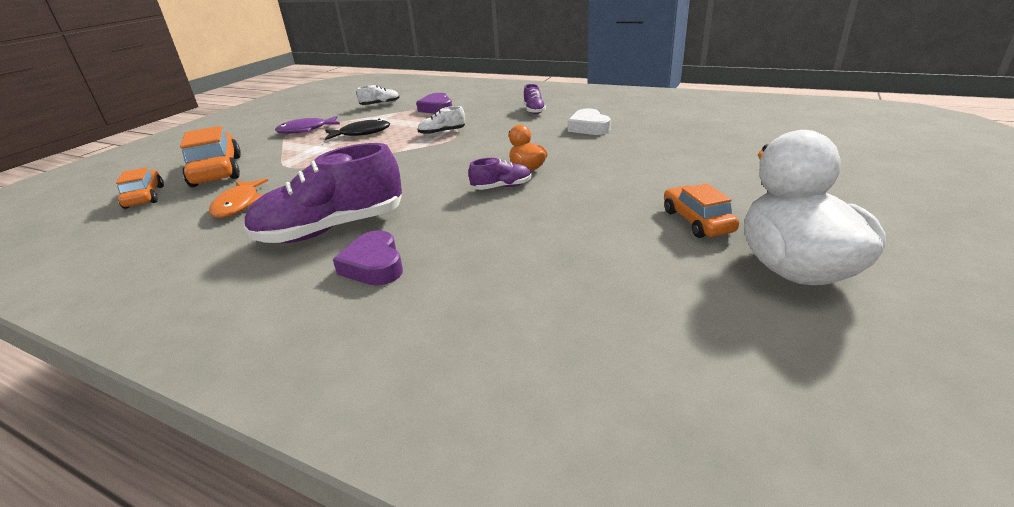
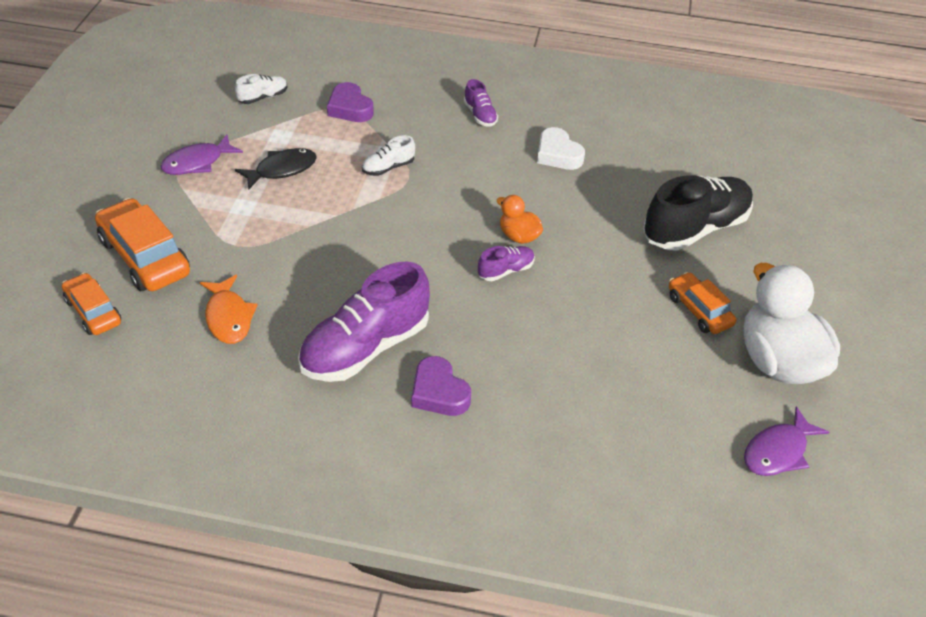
camera: 20 degrees left, 15 degrees up
none -> black shoe [643,175,753,251]
none -> purple fish [744,407,829,476]

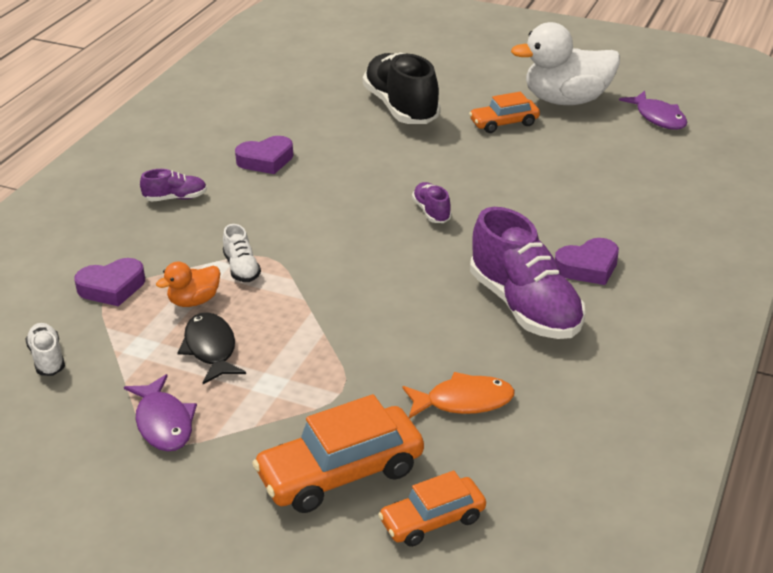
camera: 75 degrees left, 10 degrees down
orange duck [497,195,543,244] -> orange duck moved to [156,262,220,307]
white heart [537,127,585,170] -> purple heart [235,136,294,174]

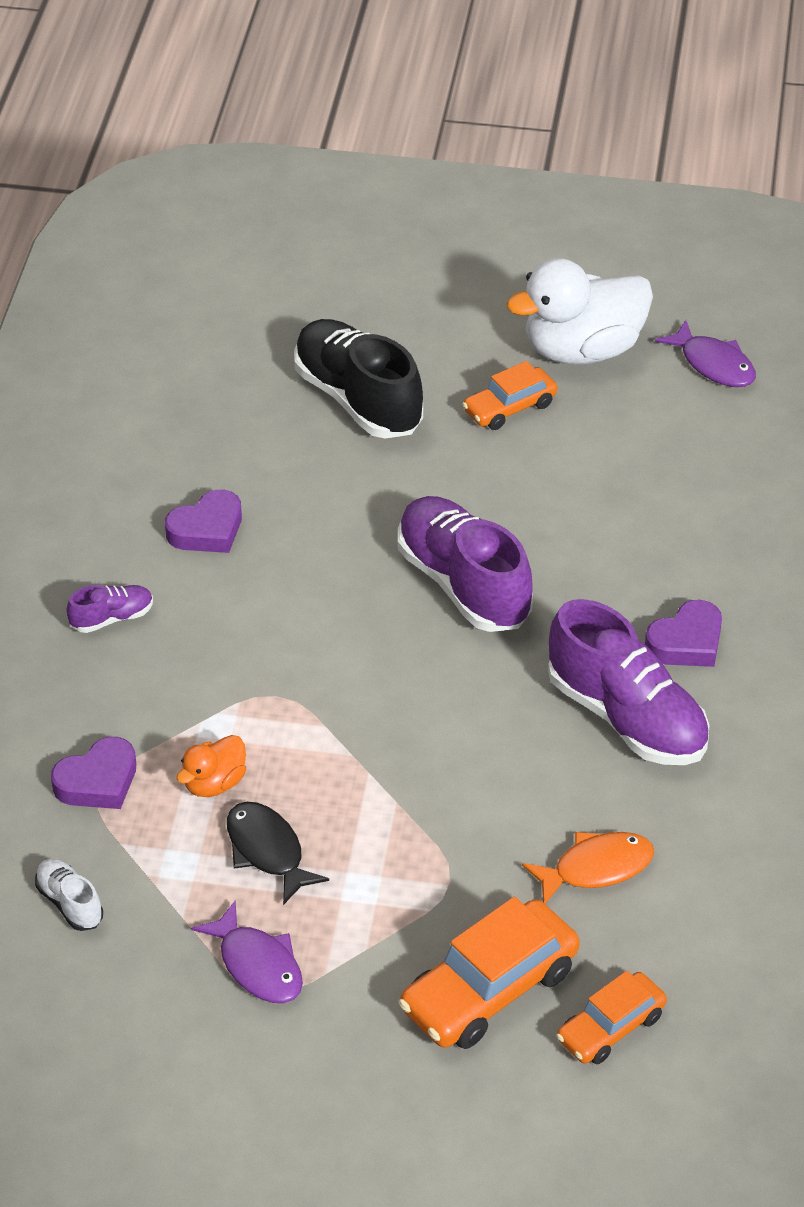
camera: 15 degrees left, 10 degrees up
white shoe [223,224,261,282] -> none
purple shoe [412,182,452,223] -> purple shoe [398,496,533,632], size x2.17

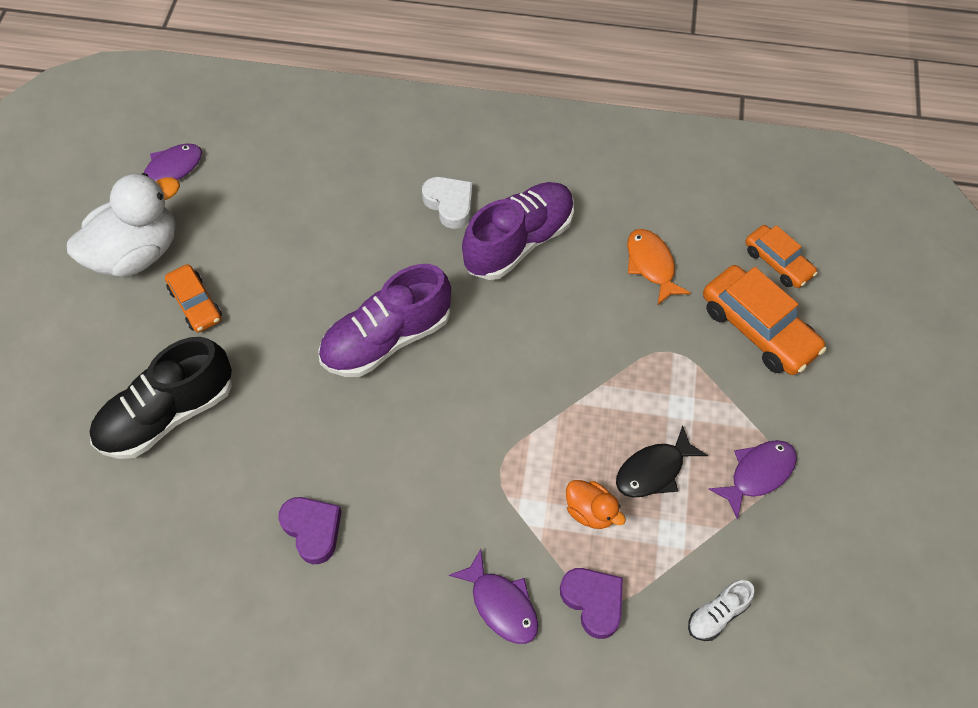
camera: 90 degrees left, 15 degrees up
purple shoe [67,585,153,633] -> none
white duck [506,258,653,364] -> white duck turned 105 degrees counterclockwise [67,173,180,278]
purple heart [645,600,722,667] -> white heart [422,177,473,229]
none -> purple fish [449,549,538,644]

